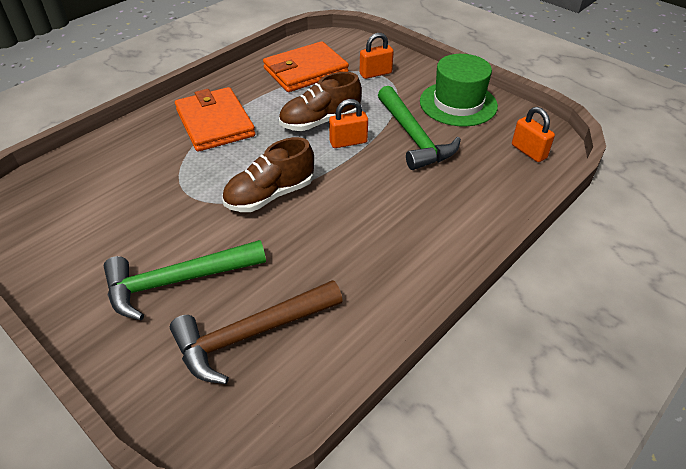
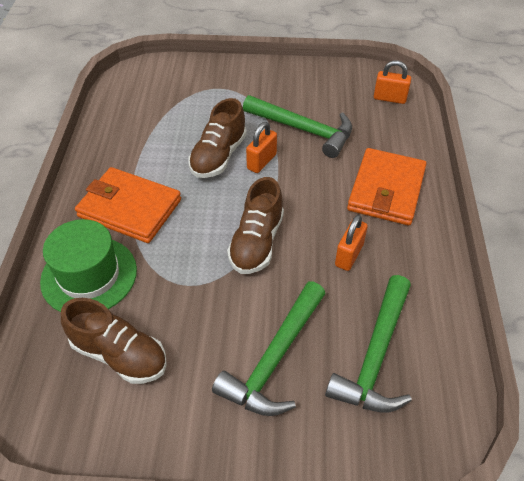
camera: 40 degrees left, 5 degrees up
brown hammer [170,280,343,384] -> green hammer [325,275,412,413]
orange wallet [263,41,349,92] -> orange wallet moved to [347,148,427,225]
orange padlock [360,33,394,79] -> orange padlock moved to [335,215,368,271]
green hat [420,54,498,126] -> green hat moved to [40,219,137,312]
none -> brown shoe [61,298,167,384]

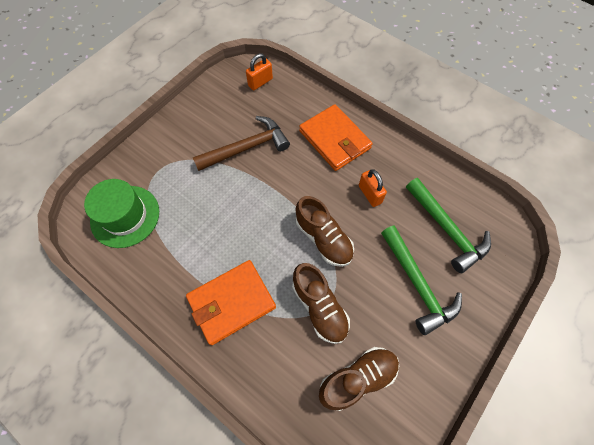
camera: 55 degrees left, 15 degrees up
green hat [40,219,137,312] -> green hat moved to [84,179,159,248]
brown shoe [188,98,247,178] -> brown shoe moved to [292,263,350,344]
green hammer [243,95,352,158] -> brown hammer [193,116,290,171]
orange padlock [246,122,277,173] -> none

